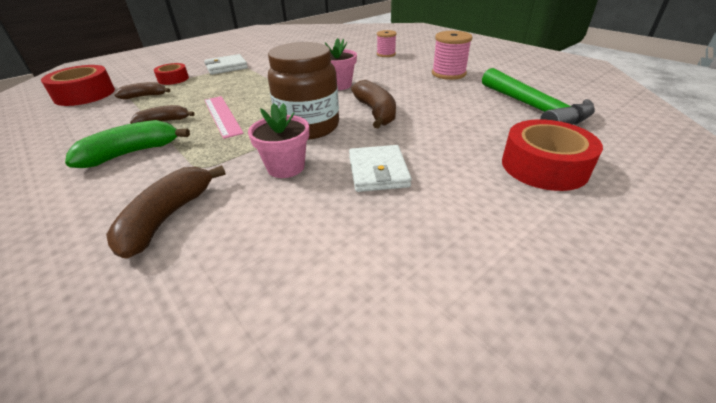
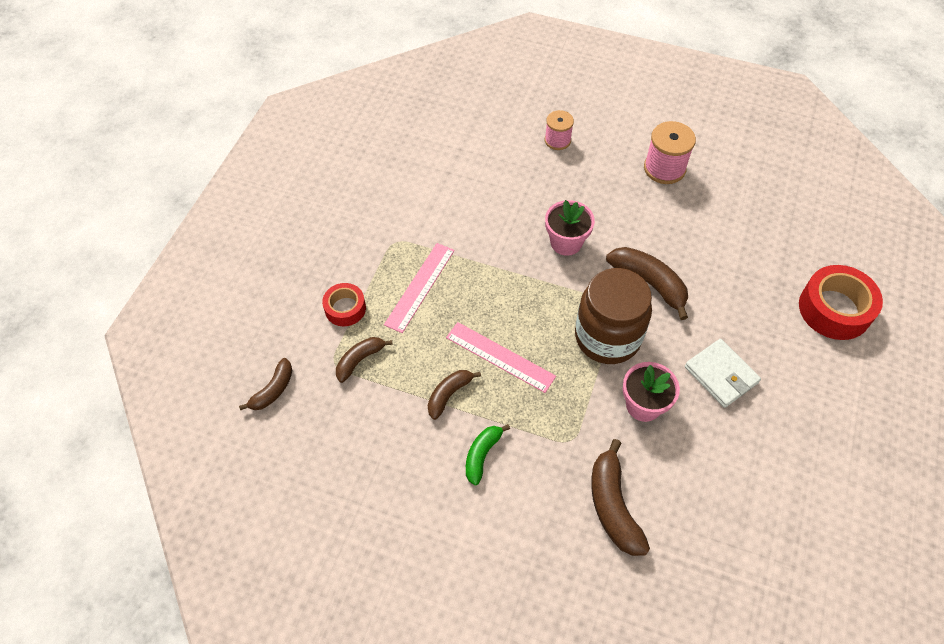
camera: 30 degrees left, 20 degrees up
red tape [41,65,115,106] -> brown banana [239,358,292,410]
green banana [65,120,190,168] -> green banana [466,424,510,485], size x0.62
white wallet [204,54,248,75] -> none
green hammer [482,68,595,125] -> none
none -> pink ruler [384,243,455,333]

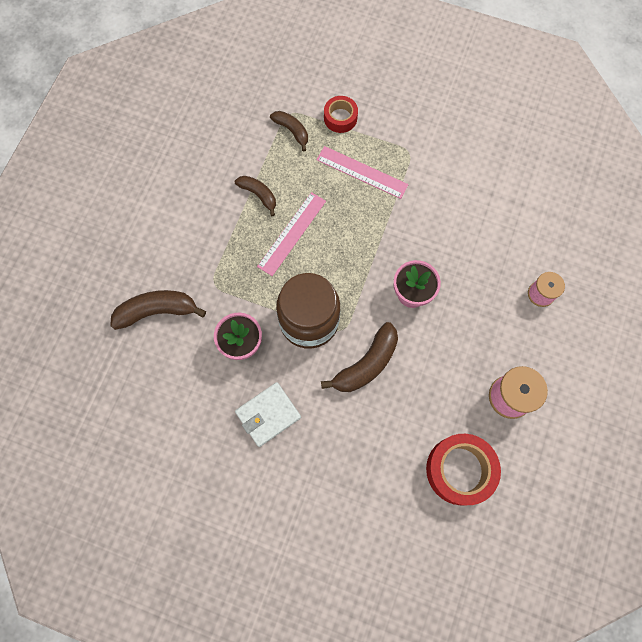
camera: 90 degrees right, 15 degrees up
brown banana [239,358,292,410] -> none
green banana [466,424,510,485] -> none
red tape [799,265,883,340] -> red tape moved to [426,434,501,505]

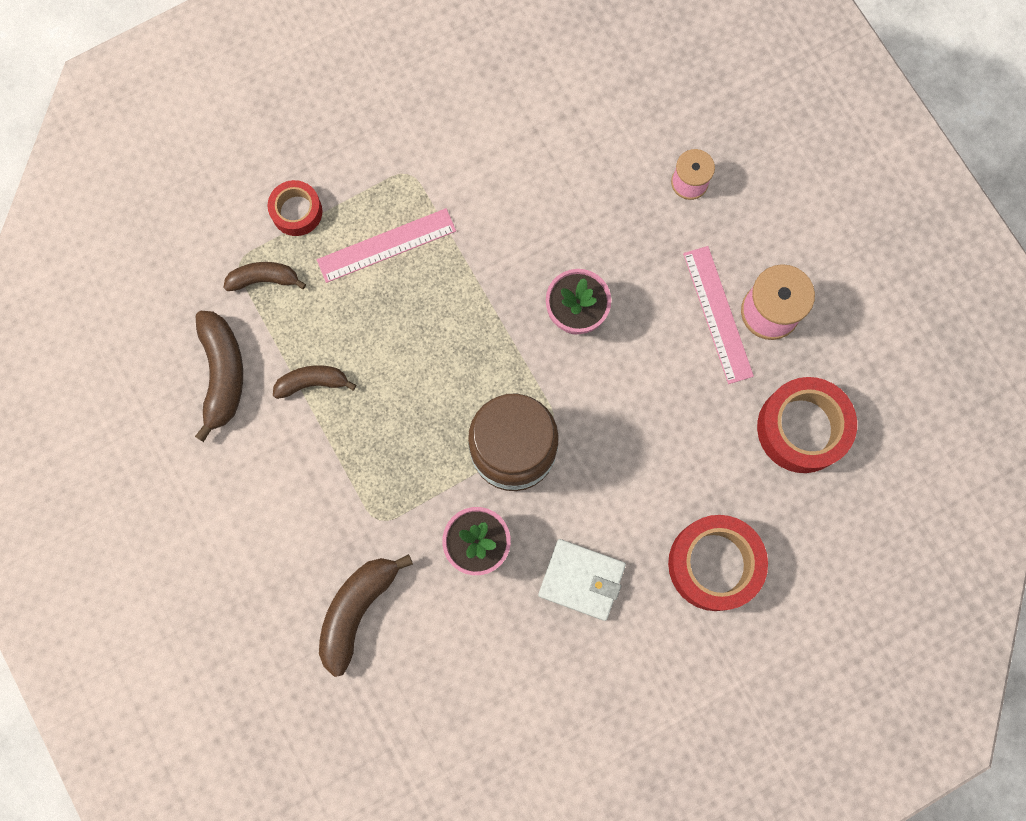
camera: 50 degrees left, 5 degrees up
white wallet [235,382,301,447] -> white wallet turned 75 degrees counterclockwise [538,539,626,621]
pink ruler [257,192,326,276] -> pink ruler moved to [683,246,754,384]
brown banana [321,322,398,392] -> brown banana moved to [195,311,243,442]
none -> red tape [668,515,768,611]

